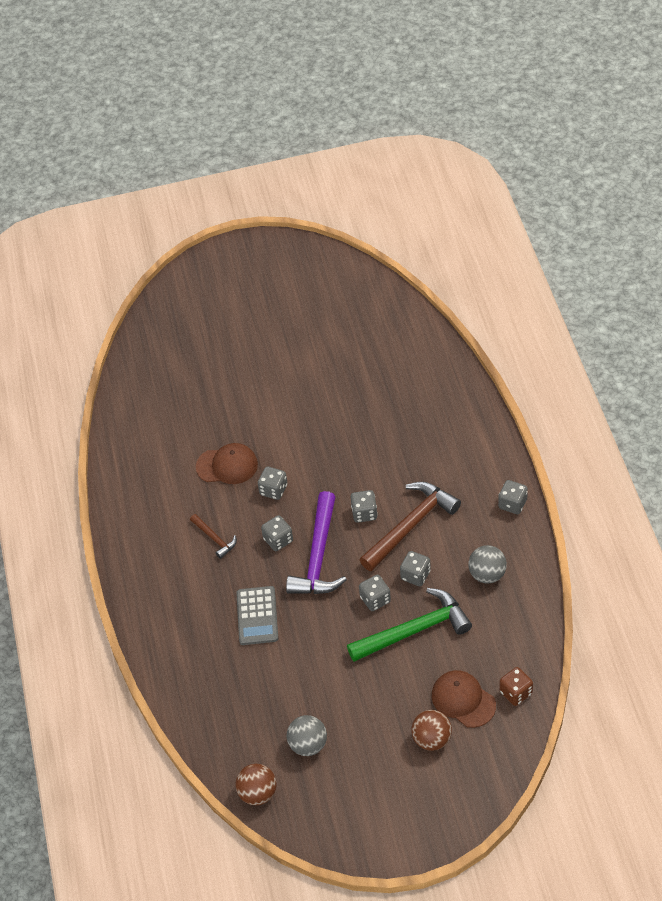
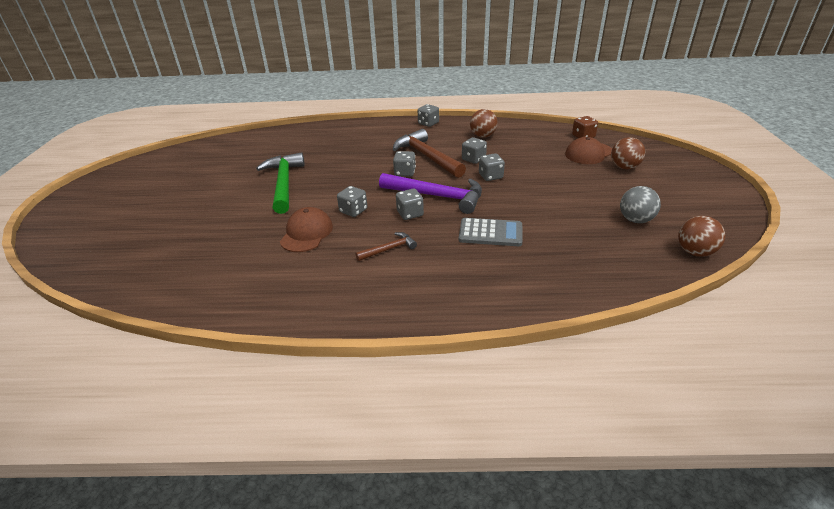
camera: 80 degrees left, 15 degrees down
green hammer [347,588,472,662] -> green hammer moved to [256,152,305,214]
grey ball [468,545,507,584] -> brown ball [470,109,498,138]

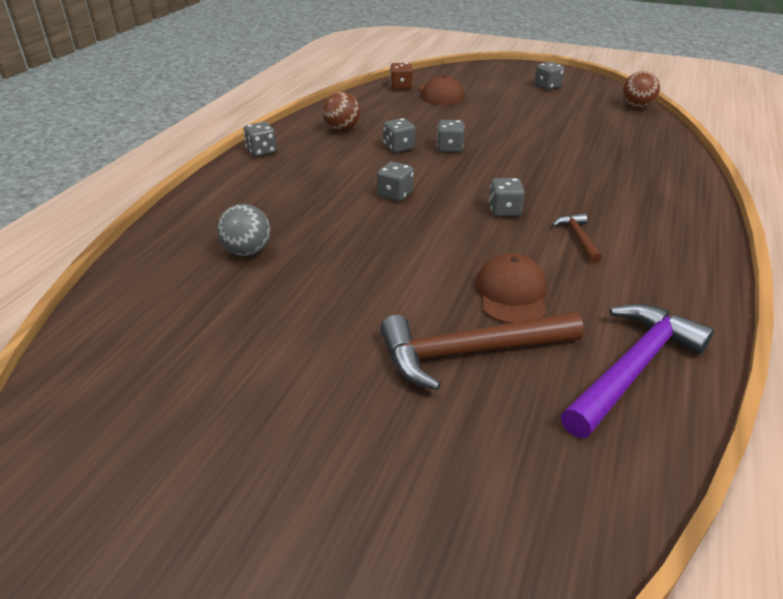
camera: 70 degrees left, 0 degrees up
green hammer [256,152,305,214] -> none
brown cap [280,207,333,252] -> brown cap turned 60 degrees clockwise [475,253,547,324]
grey dice [337,186,367,217] -> grey dice moved to [535,62,564,90]
purple hammer [379,173,482,214] -> purple hammer moved to [561,304,714,438]
brown hammer [393,129,466,178] -> brown hammer moved to [380,312,584,390]
grey calculator [459,218,523,246] -> none
brown ball [611,137,645,169] -> none
grey ball [620,186,661,223] -> grey ball moved to [217,204,270,256]

